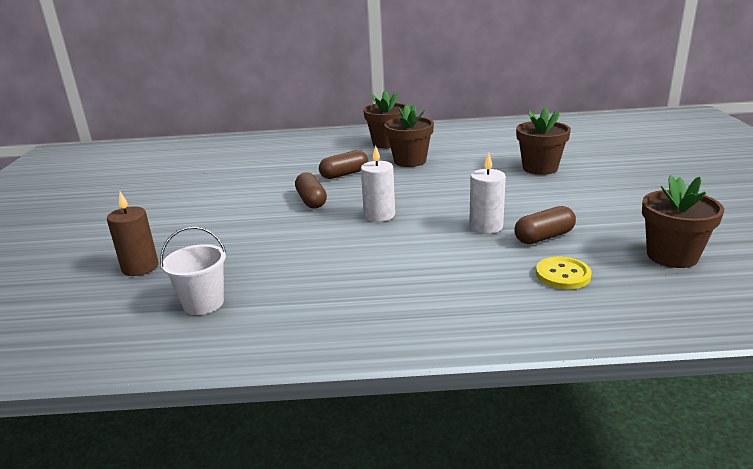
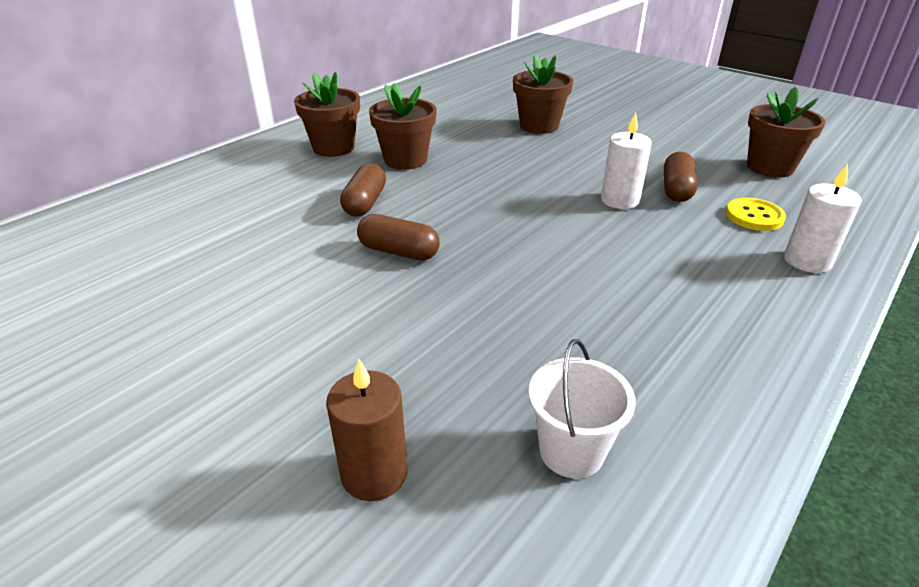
camera: 50 degrees left, 10 degrees up
white candle [361,145,395,222] -> white candle moved to [784,164,862,273]

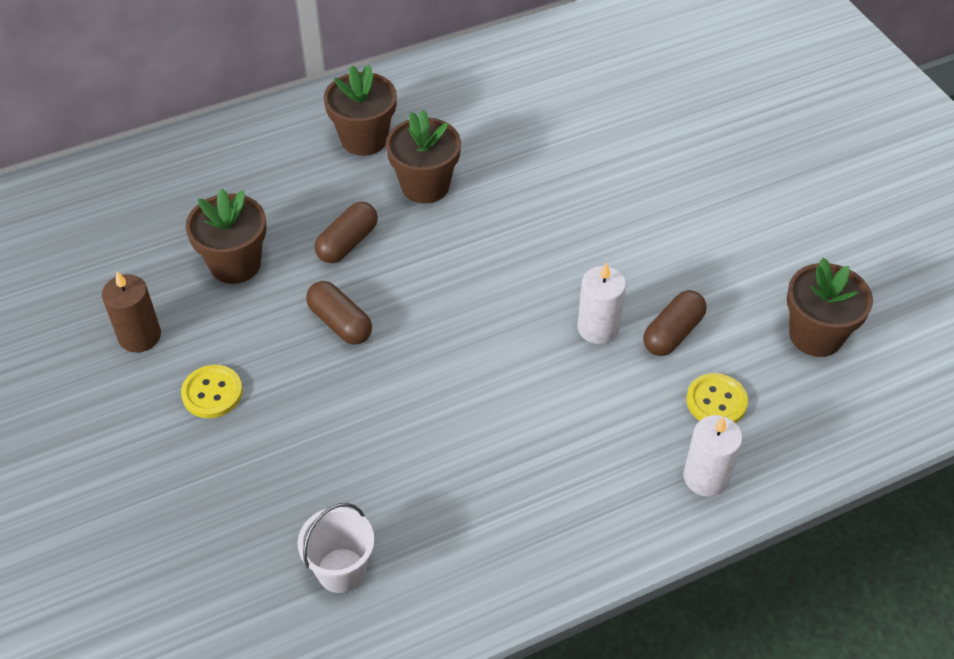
camera: 25 degrees right, 15 degrees up
brown candle [326,359,408,501] -> brown candle moved to [102,271,161,353]
brown flower pot [513,54,573,134] -> brown flower pot moved to [186,188,267,284]
none -> yellow button [181,365,243,418]

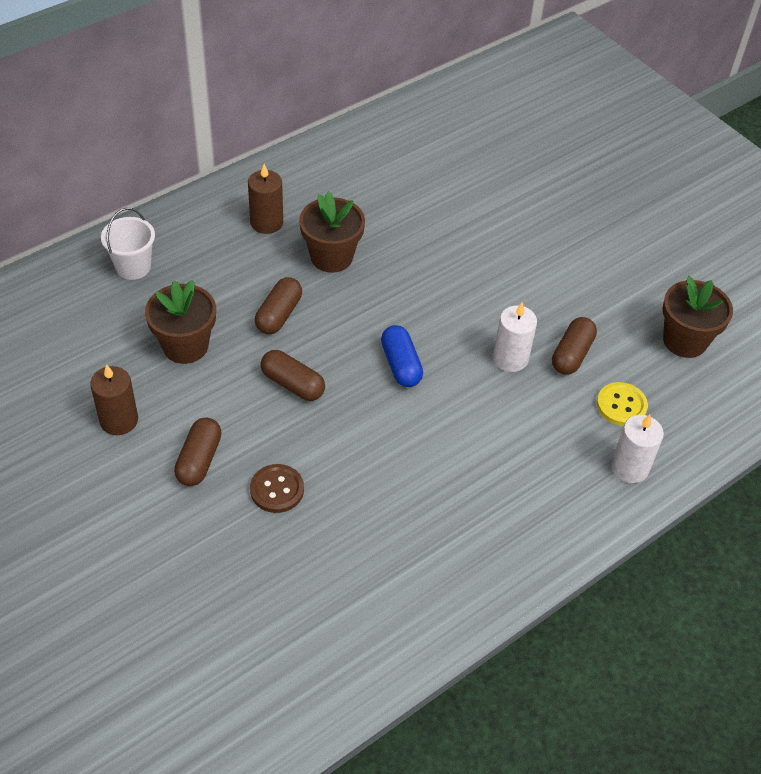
camera: 15 degrees left, 0 degrees up
yellow button [181,365,243,418] -> brown capsule [174,417,222,486]
white bucket [298,503,374,593] -> white bucket moved to [101,207,155,280]
brown flower pot [324,65,397,156] -> brown candle [248,164,283,234]
none -> brown button [250,464,304,513]
none -> blue capsule [381,325,423,387]

